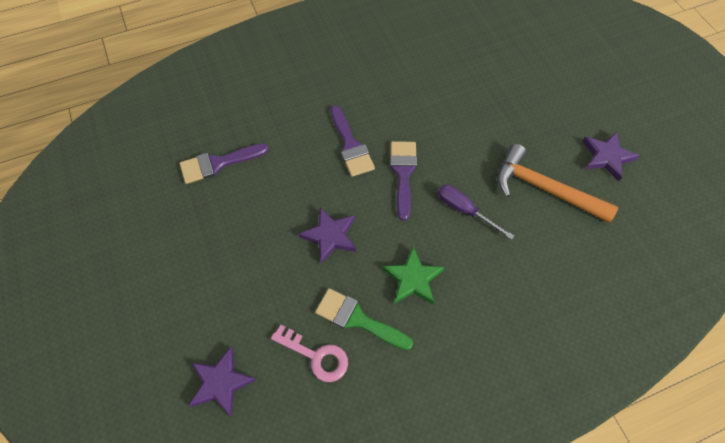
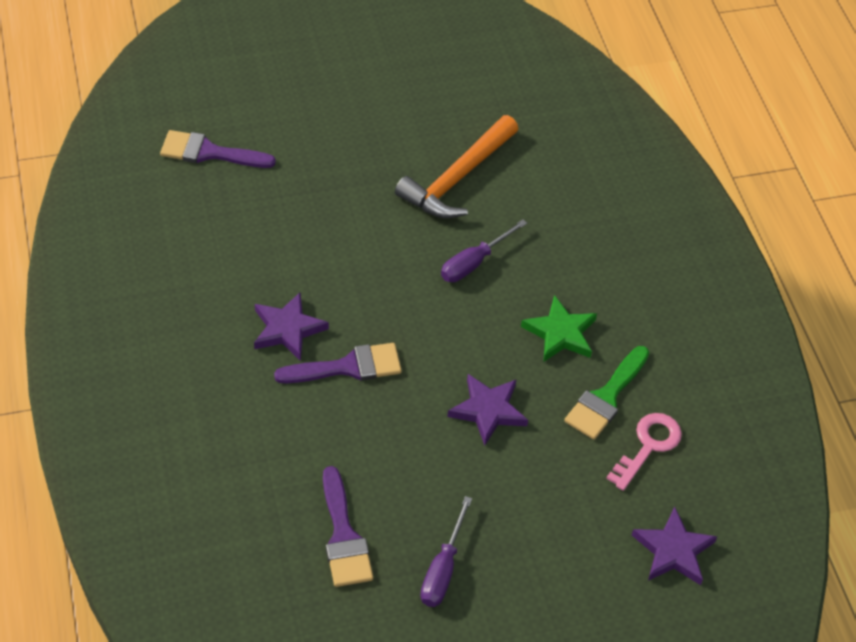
camera: 85 degrees left, 10 degrees down
purple brush [390,141,417,221] -> purple brush moved to [160,130,276,168]
purple star [582,131,640,181] -> purple star moved to [254,293,329,361]
none -> purple screwdriver [420,496,472,607]

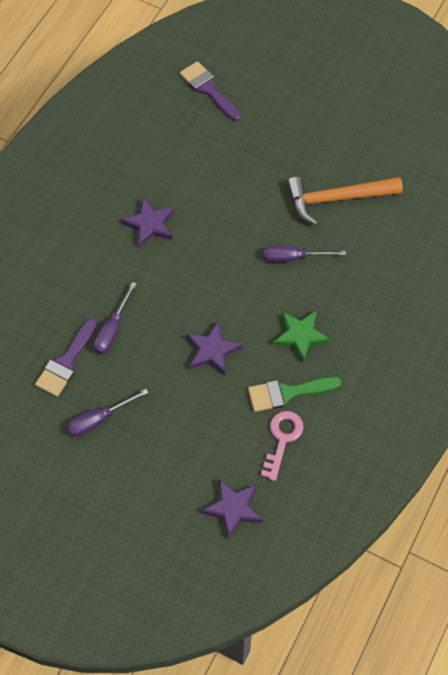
camera: 45 degrees right, 10 degrees up
purple brush [274,343,402,383] -> none
pink key [606,413,682,491] -> pink key turned 60 degrees counterclockwise [261,411,304,481]
none -> purple screwdriver [93,282,137,354]

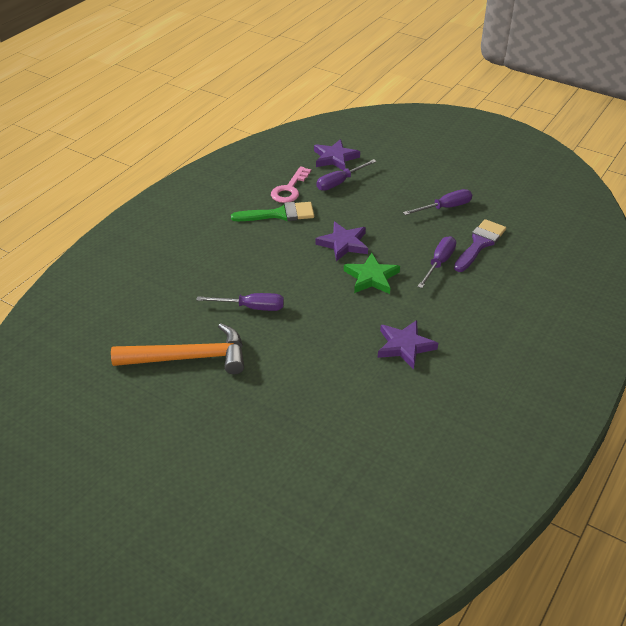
camera: 175 degrees left, 20 degrees down
purple brush [180,61,241,121] -> none
green star [273,310,331,362] -> green star moved to [344,253,400,294]
none -> purple screwdriver [317,159,377,191]

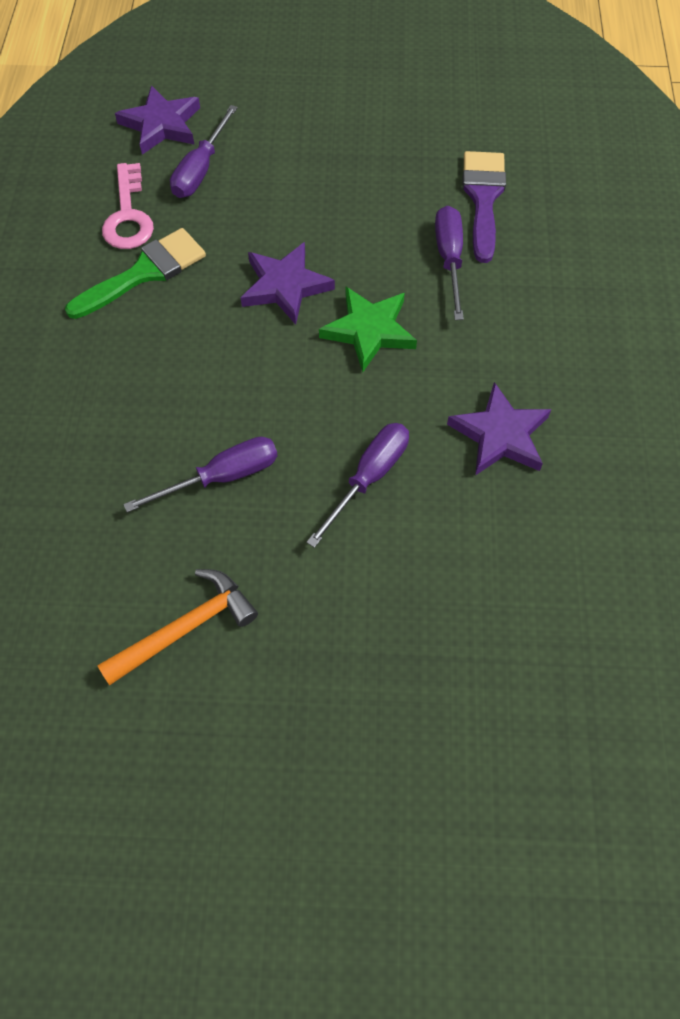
camera: 30 degrees left, 20 degrees up
orange hammer [111,323,244,374] -> orange hammer [97,569,258,685], size x0.66
purple screwdriver [403,189,472,215] -> purple screwdriver moved to [306,423,409,548]

